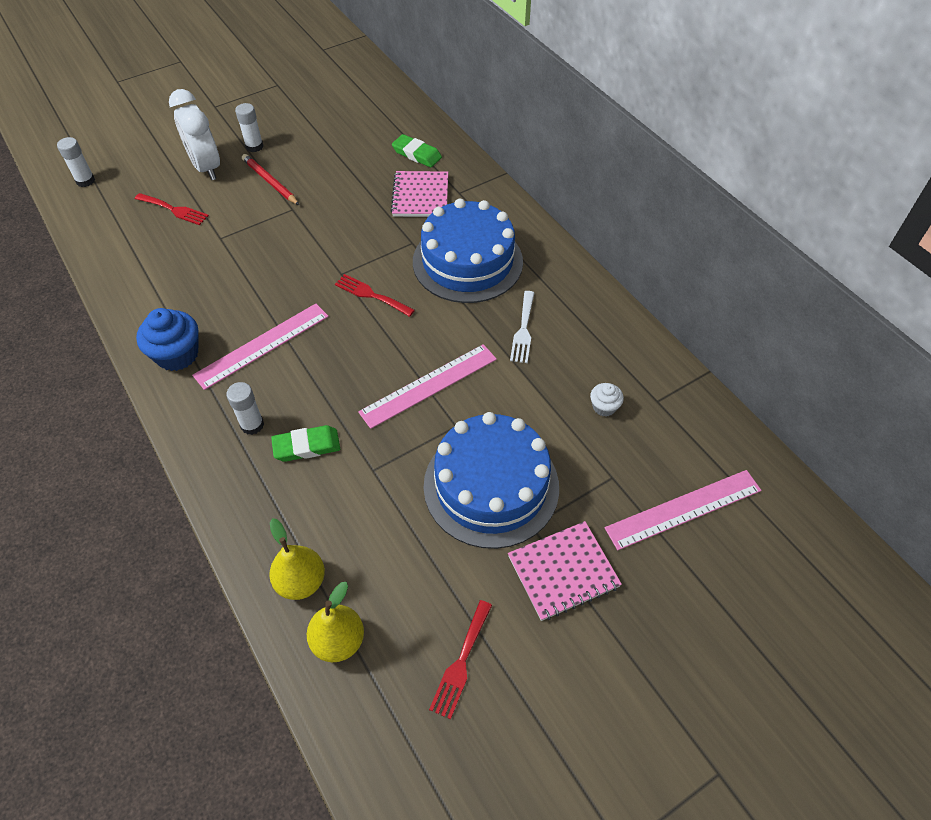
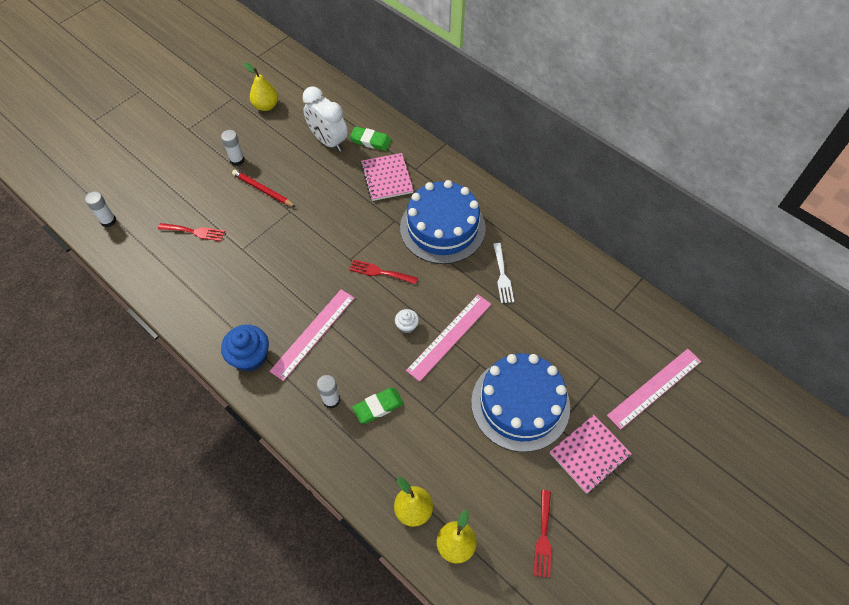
camera: 15 degrees left, 5 degrees up
white clock [169,89,220,180] -> white clock moved to [303,86,348,152]
white cupcake [590,383,624,416] -> white cupcake moved to [395,309,419,334]
none -> yellow pear [244,63,278,111]

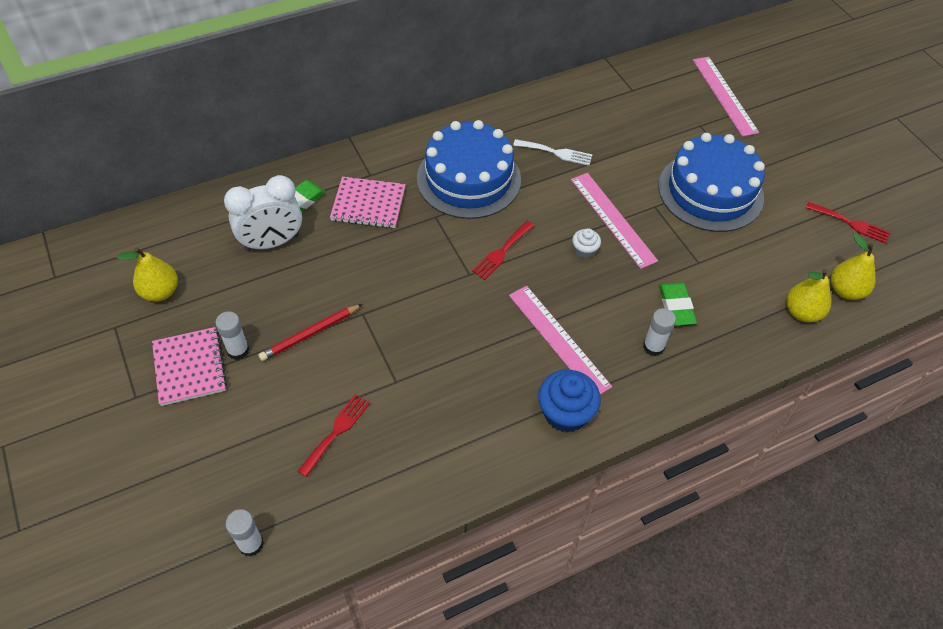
camera: 70 degrees left, 5 degrees down
pink notebook [550,415,632,494] -> pink notebook moved to [152,327,227,406]

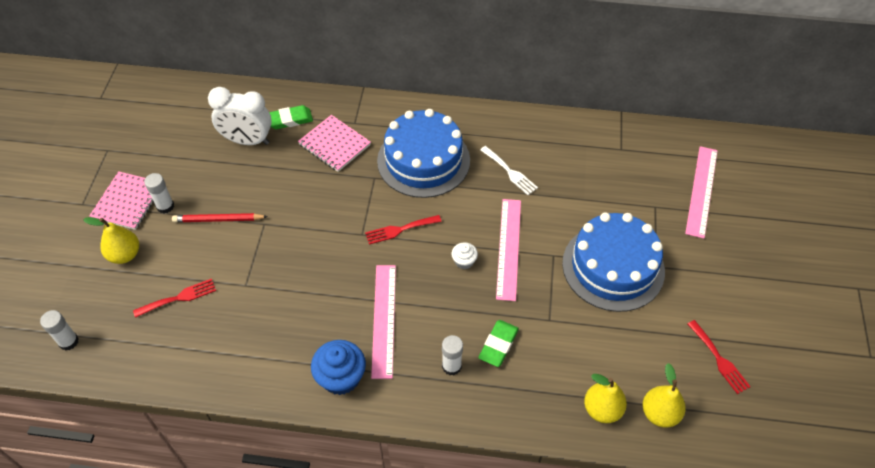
camera: 35 degrees right, 0 degrees up
yellow pear [117,247,178,302] -> yellow pear moved to [83,217,139,264]

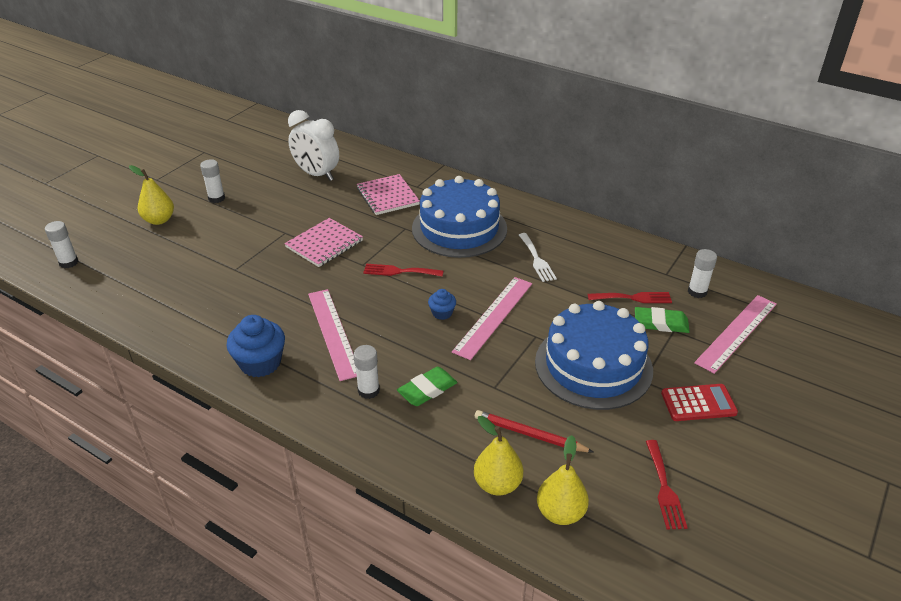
camera: 25 degrees right, 15 degrees down
pink notebook [89,171,154,230] -> pink notebook moved to [284,218,363,267]
red fork [133,278,216,318] -> red fork moved to [588,292,672,303]
red pencil [172,213,268,222] -> red pencil moved to [475,410,593,452]
green eraser [269,105,313,129] -> green eraser moved to [635,307,690,333]
pink ruler [371,265,396,379] -> pink ruler turned 45 degrees counterclockwise [308,289,357,381]
white cupcake [451,242,478,269] -> blue cupcake [428,289,456,320]
none -> red calculator [661,384,738,421]
none -> white glue stick [688,249,717,298]

